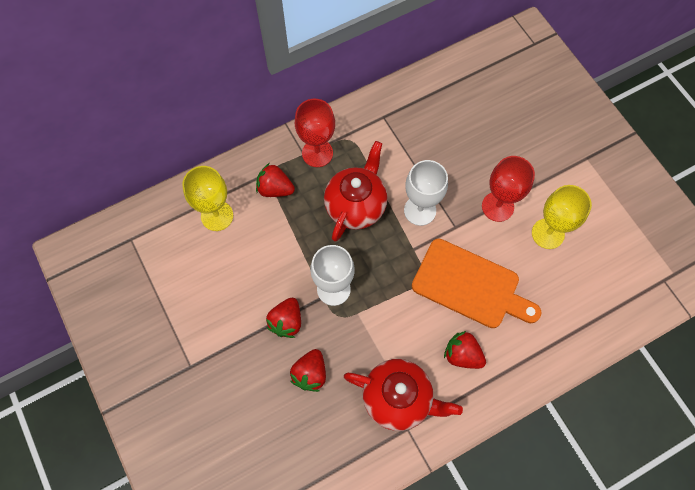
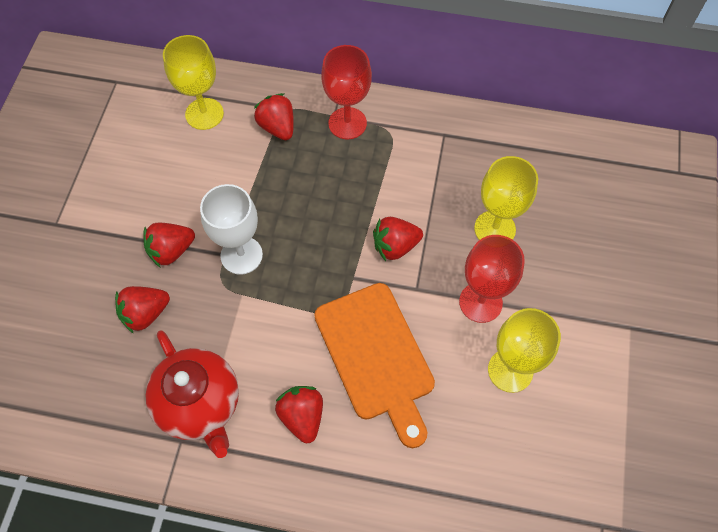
camera: 40 degrees right, 5 degrees down
red teapot [324,141,387,242] -> none
white goblet [404,160,448,226] -> red strawberry [373,217,423,261]
none -> yellow goblet [474,156,538,240]

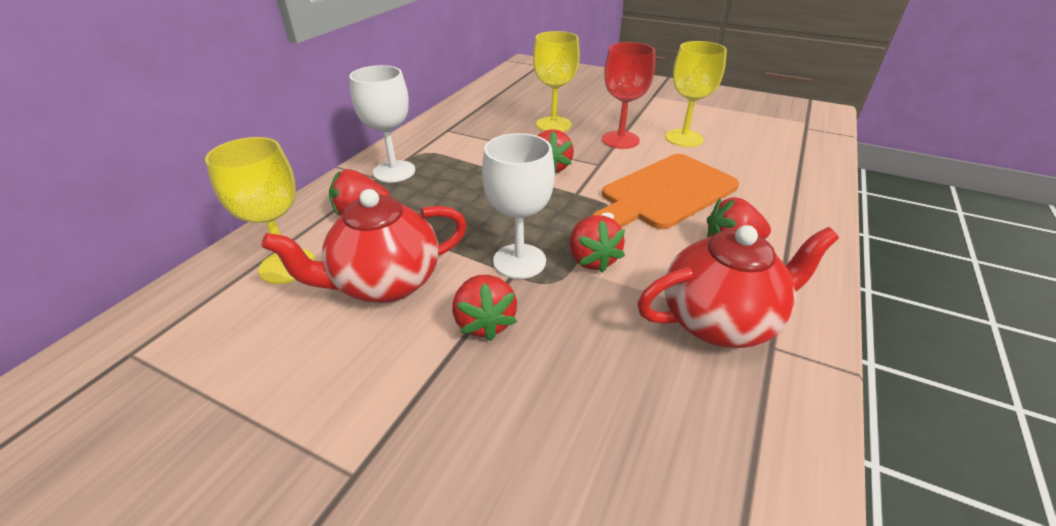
camera: 75 degrees left, 25 degrees down
red strawberry [115,286,170,334] -> red strawberry moved to [570,215,625,273]
orange cutting board [314,283,435,448] -> orange cutting board turned 150 degrees clockwise [592,154,739,229]
red goblet [321,45,372,139] -> white goblet [349,65,415,183]
none -> red teapot [261,189,467,303]

